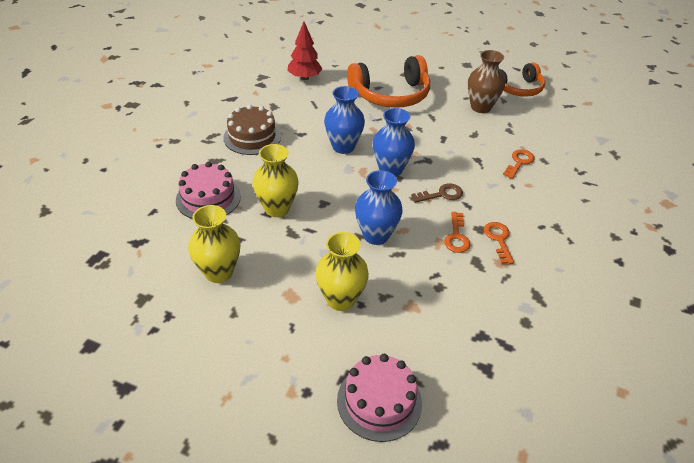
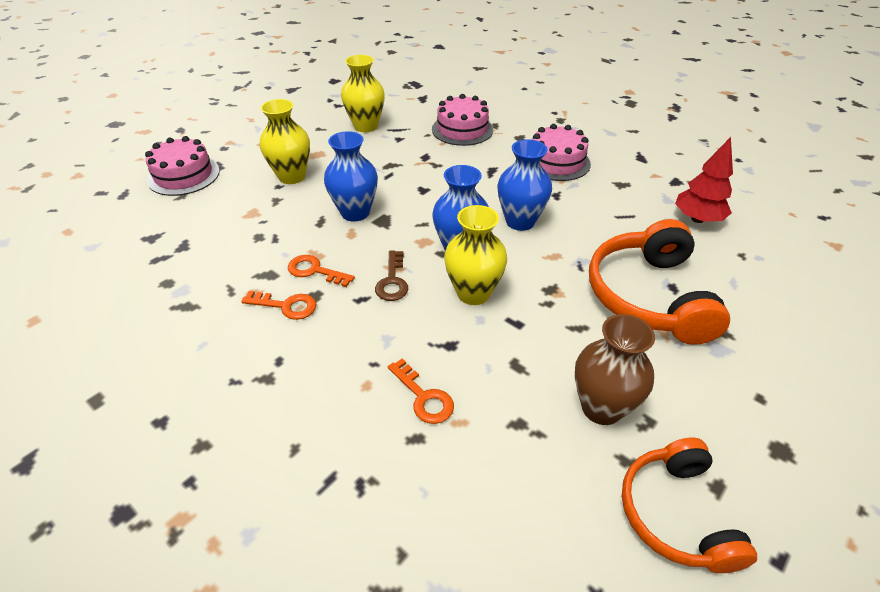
camera: 110 degrees right, 0 degrees up
brown cake [224,104,281,155] -> pink cake [532,124,591,181]
yellow vase [252,144,299,217] -> yellow vase moved to [444,205,507,305]

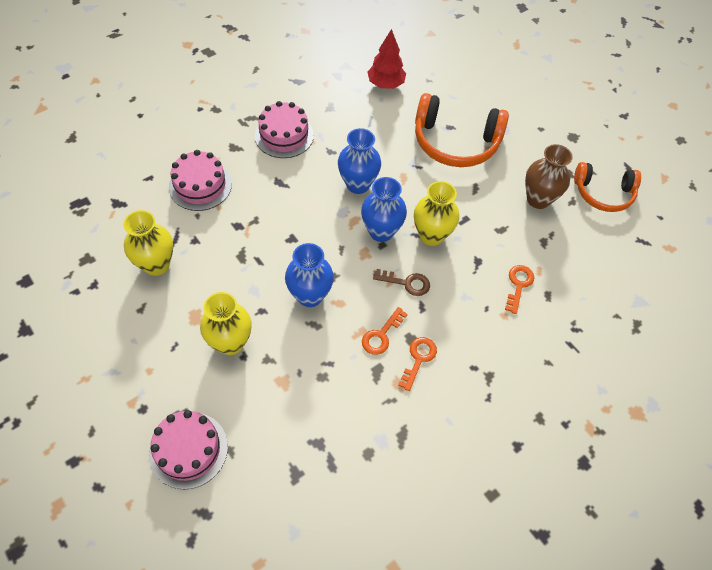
camera: 80 degrees left, 15 degrees up
orange key [388,358,454,424] -> orange key turned 45 degrees counterclockwise [505,265,534,314]

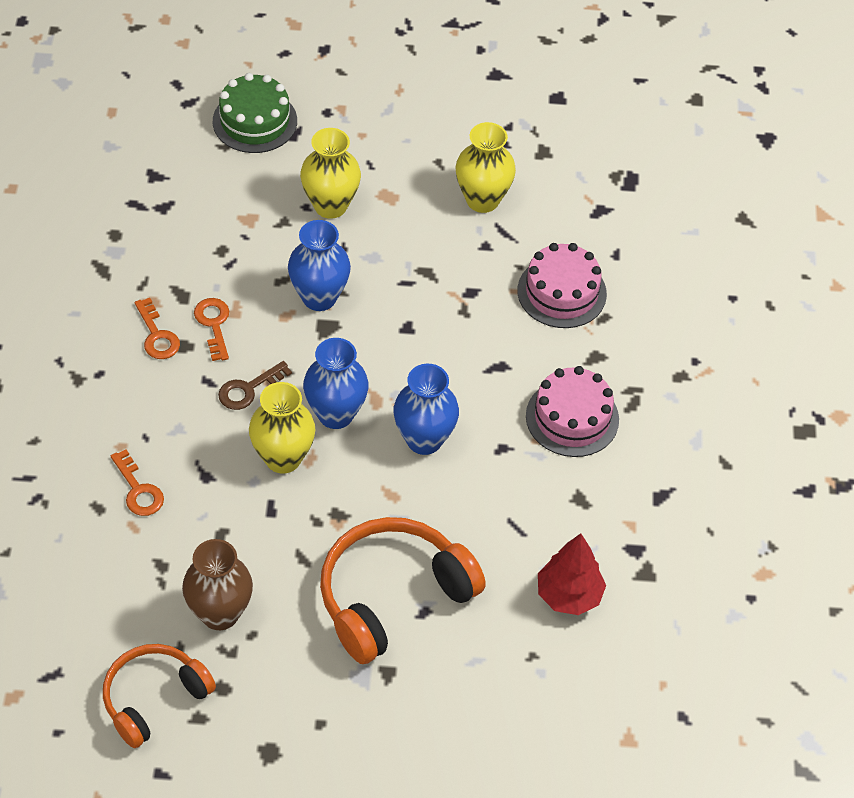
camera: 130 degrees right, 5 degrees down
pink cake [149,410,228,490] -> green cake [213,73,297,153]

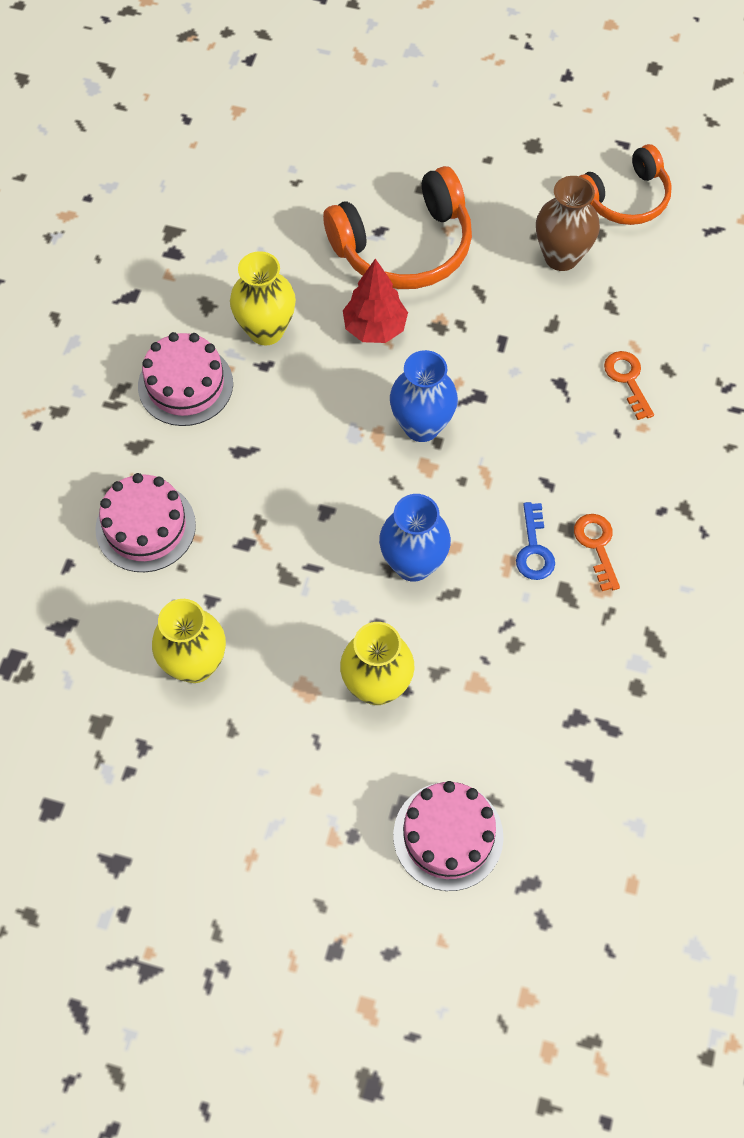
camera: 165 degrees left, 10 degrees up
orange key [194,298,229,361] -> blue key [516,502,555,580]
green cake [213,73,297,153] -> pink cake [393,781,504,891]
brown key [218,361,292,410] -> none
yellow vase [249,382,315,474] -> yellow vase moved to [230,251,296,345]
blue vase [393,364,459,455] -> none
red tree [538,534,606,615] -> red tree moved to [343,259,408,343]

